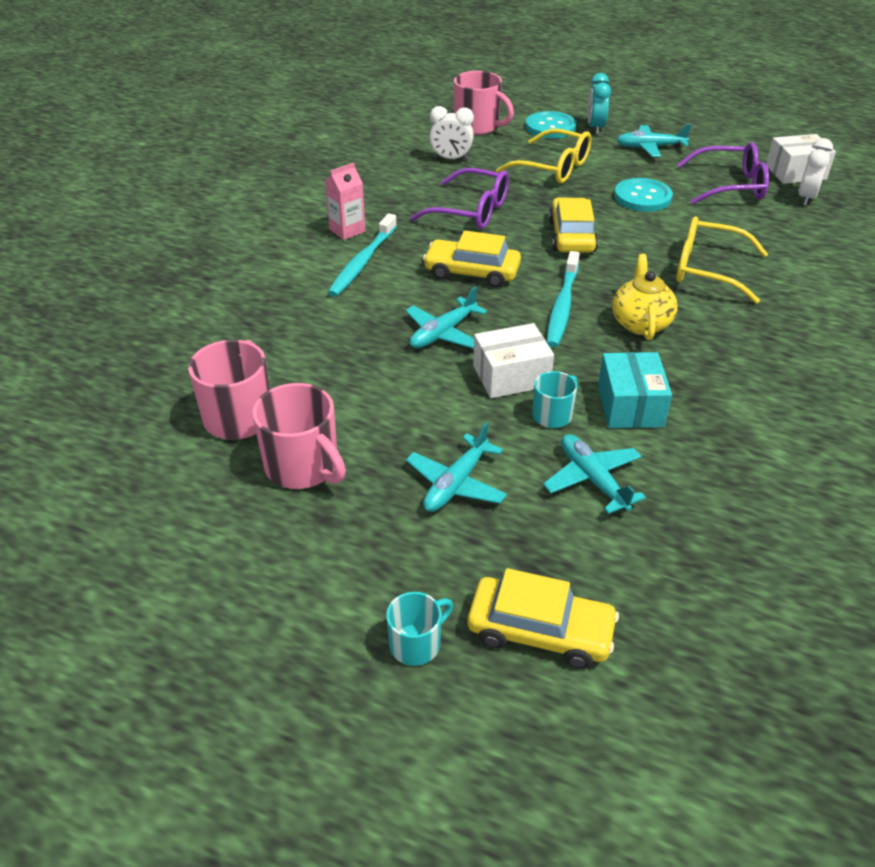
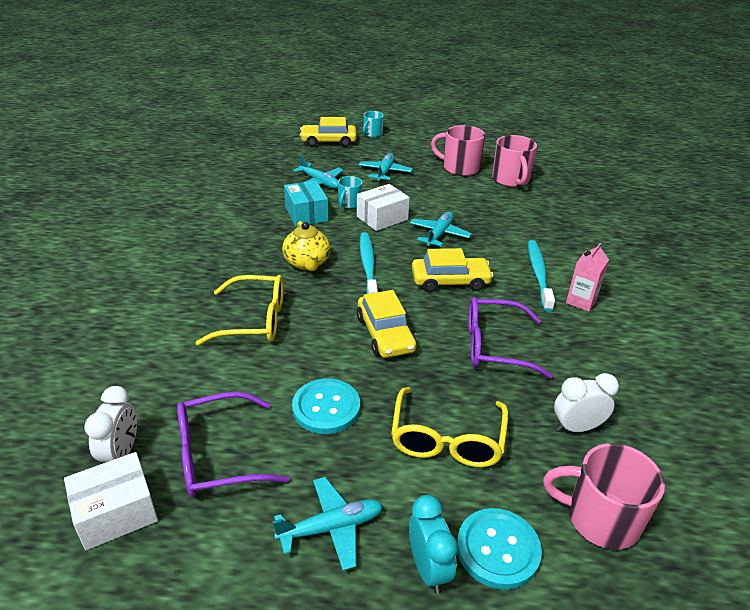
camera: 160 degrees right, 5 degrees down
yellow glasses [496,129,592,183] -> yellow glasses turned 90 degrees counterclockwise [391,387,508,467]

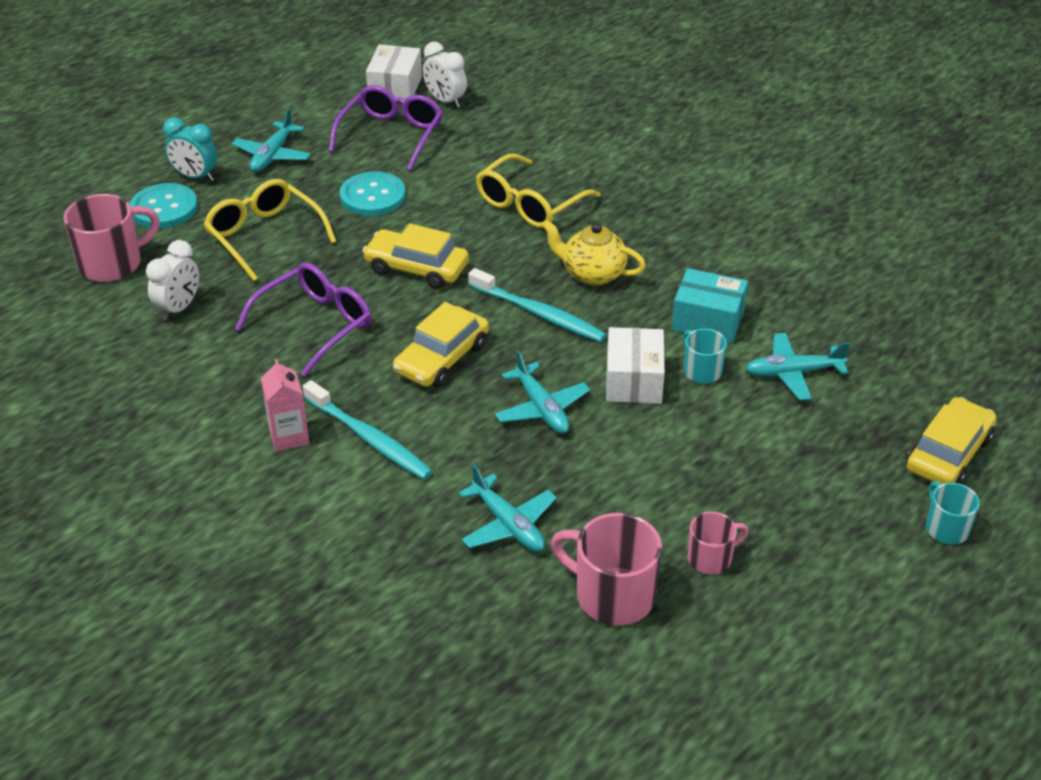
camera: 130 degrees right, 5 degrees up
turquoise plane [359,153,413,182] -> turquoise plane moved to [459,465,557,552]
pink mug [431,125,485,176] -> pink mug [688,511,748,574], size x0.58

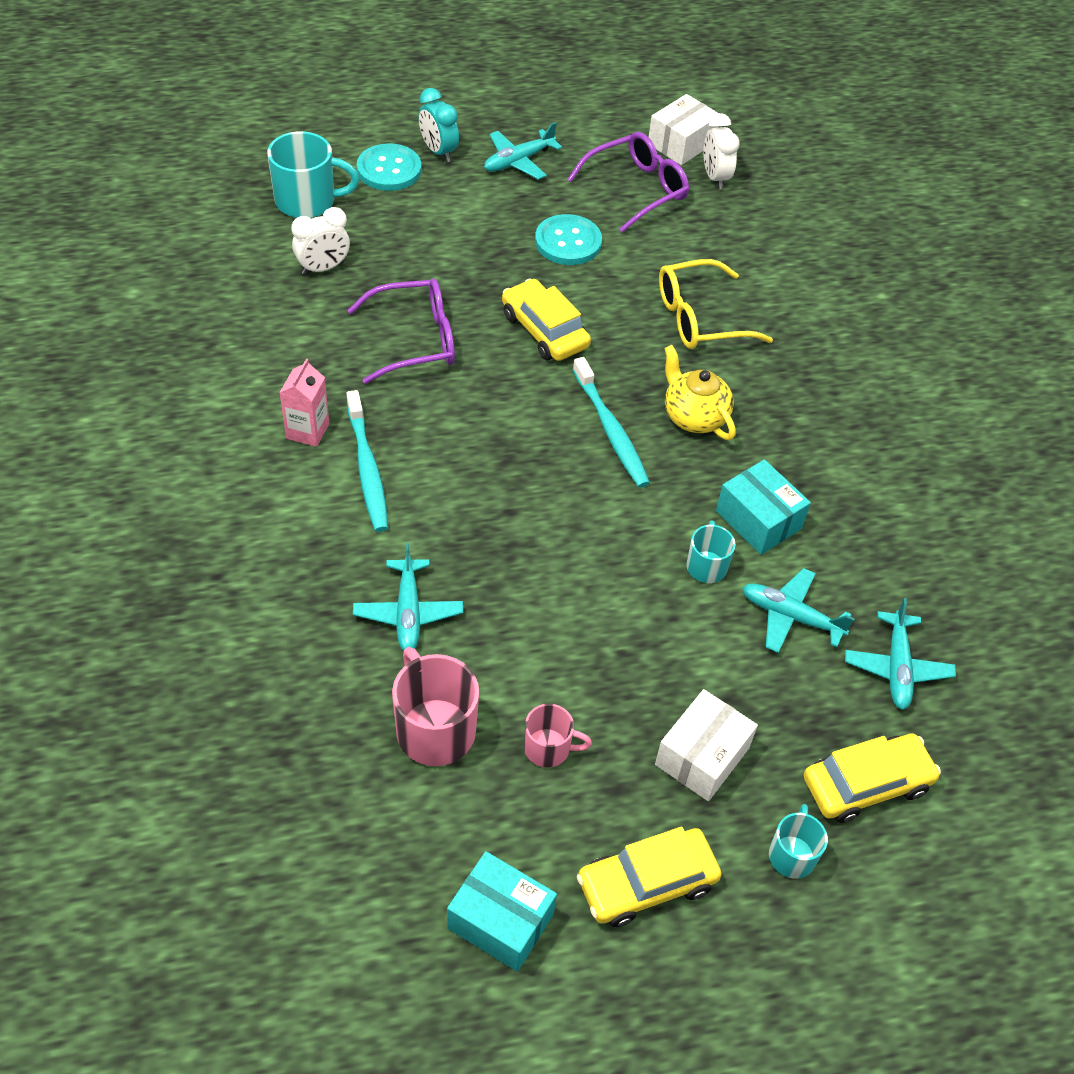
camera: 30 degrees right, 10 degrees up
pink mug [64,194,160,282] -> turquoise mug [267,131,359,218]
yellow glasses [204,179,337,281] -> none
yellow car [393,302,489,387] -> yellow car moved to [577,827,722,927]
turquoise plane [495,350,590,434] -> turquoise plane moved to [845,598,956,710]
white box [606,327,665,404] -> white box moved to [655,689,758,801]
none -> turquoise box [447,851,557,972]

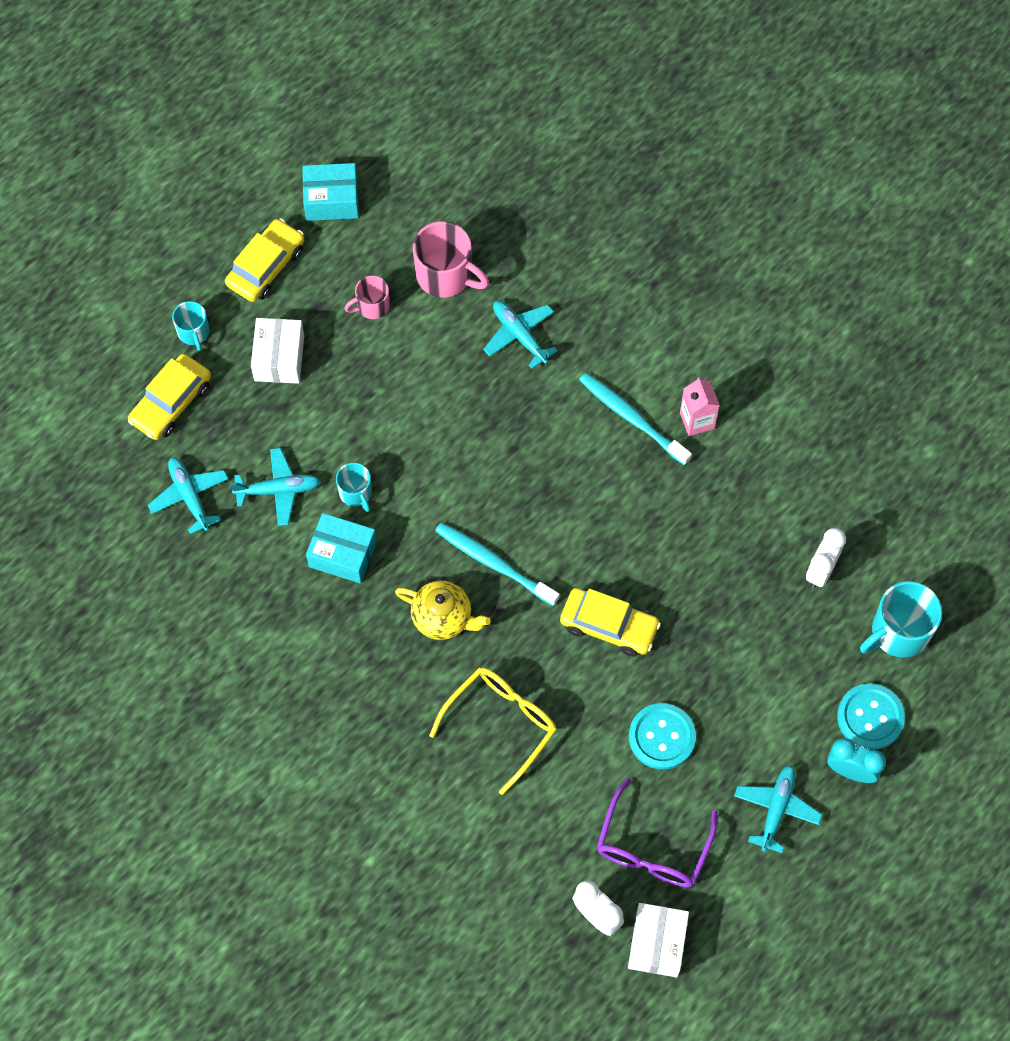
camera: 150 degrees right, 15 degrees up
purple glasses [347,279,455,384] -> none

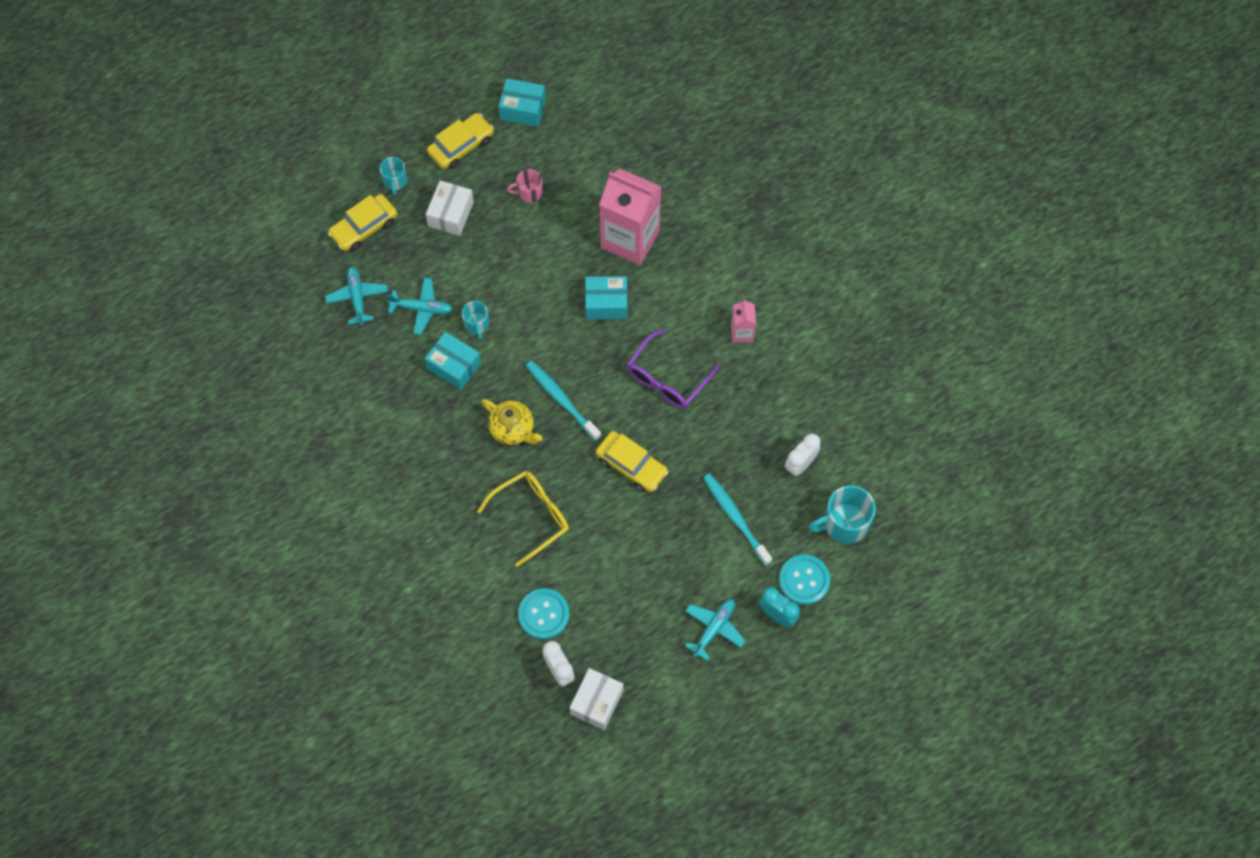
camera: 15 degrees right, 0 degrees up
pink mug [413,221,489,298] -> none
turquoise plane [483,301,558,369] -> pink carton [599,169,661,265]
turquoise toothbrush [579,373,692,465] -> turquoise toothbrush moved to [703,473,772,566]
purple glasses [597,778,718,887] -> purple glasses moved to [627,329,719,408]
turquoise button [629,703,696,770] -> turquoise button moved to [518,588,570,639]
none -> turquoise box [585,276,627,320]

